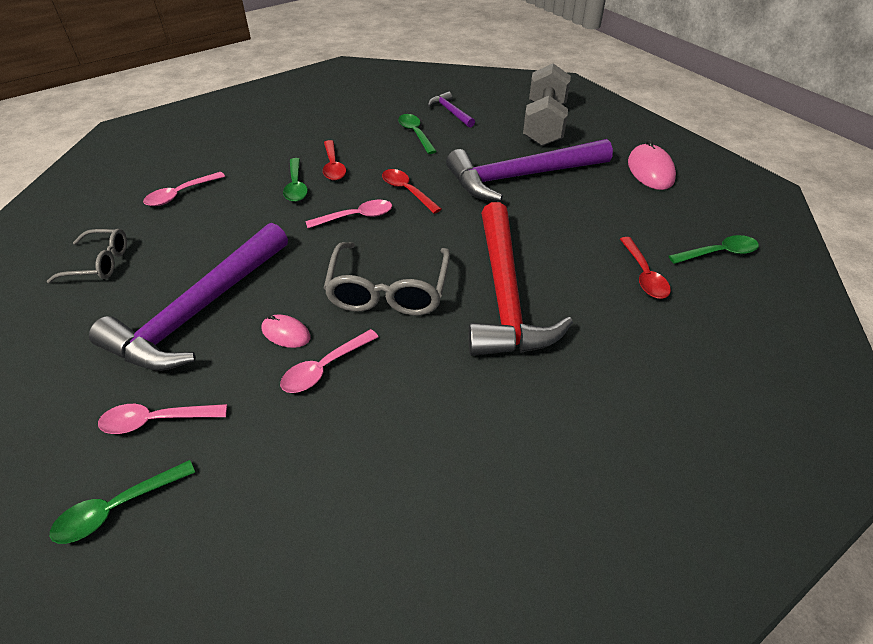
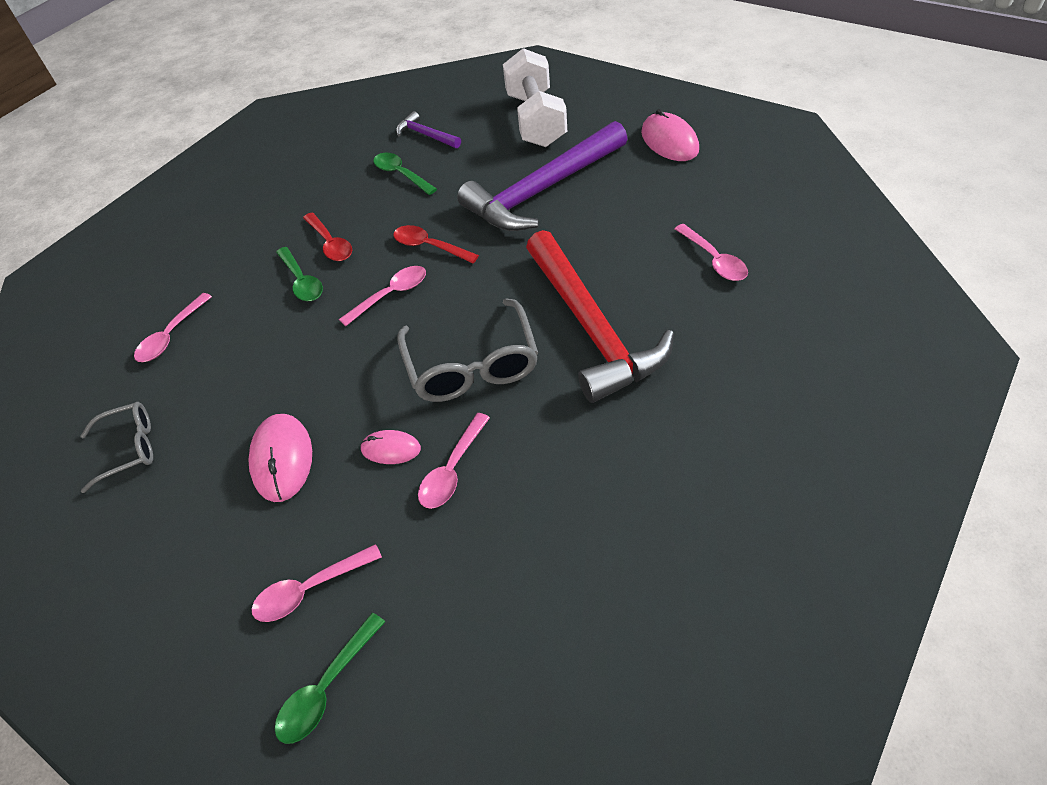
camera: 15 degrees left, 5 degrees up
purple hammer [89,223,288,371] -> pink mouse [248,414,312,502]
grey dumbbell [523,63,571,146] -> white dumbbell [503,48,567,147]
red spoon [620,237,671,299] -> pink spoon [675,224,748,281]
green spoon [669,235,759,264] -> none

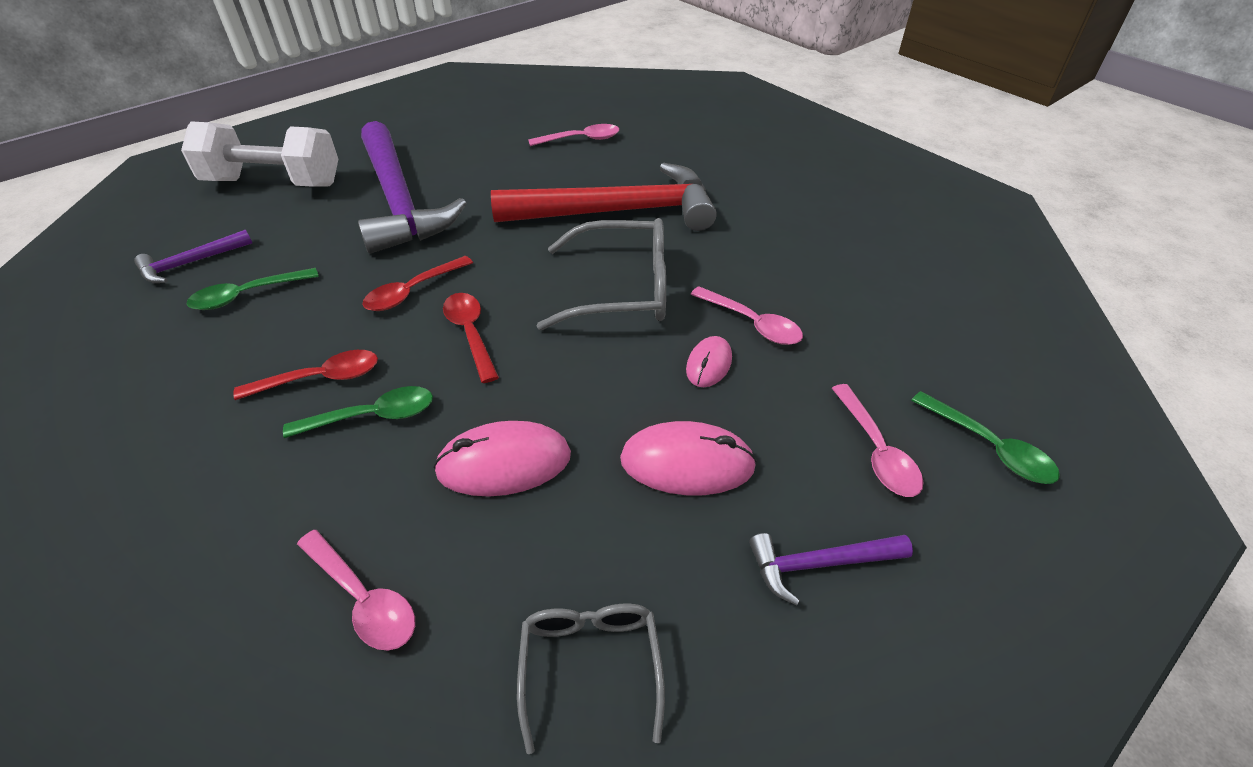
camera: 80 degrees left, 5 degrees down
pink spoon [339,266,426,327] -> red spoon [443,293,499,383]
pink mouse [641,109,699,161] -> pink mouse moved to [433,421,571,496]
none -> purple hammer [749,533,913,605]

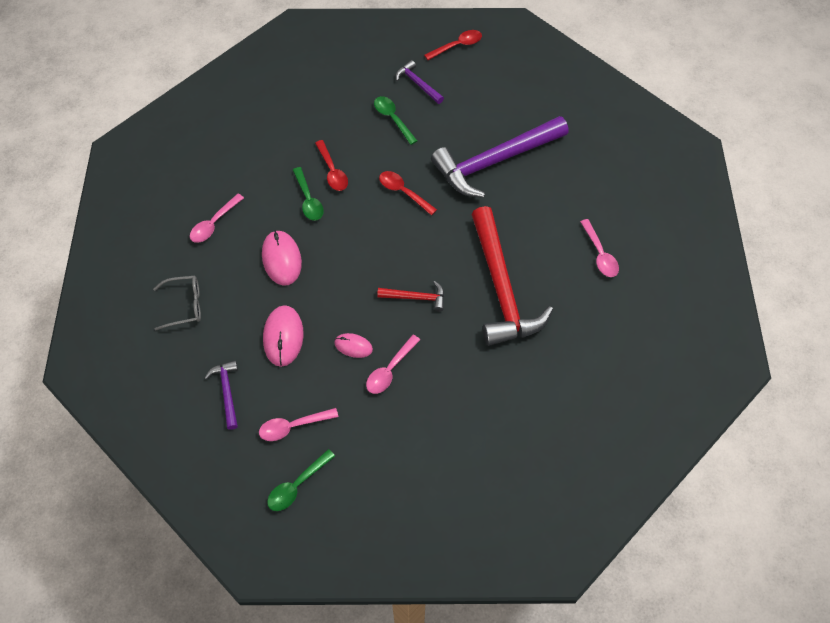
camera: 85 degrees right, 15 degrees up
white dumbbell [181,121,338,187] -> none
red spoon [443,293,499,383] -> red spoon moved to [424,30,482,60]
grey glasses [537,218,666,330] -> red hammer [377,281,444,312]

